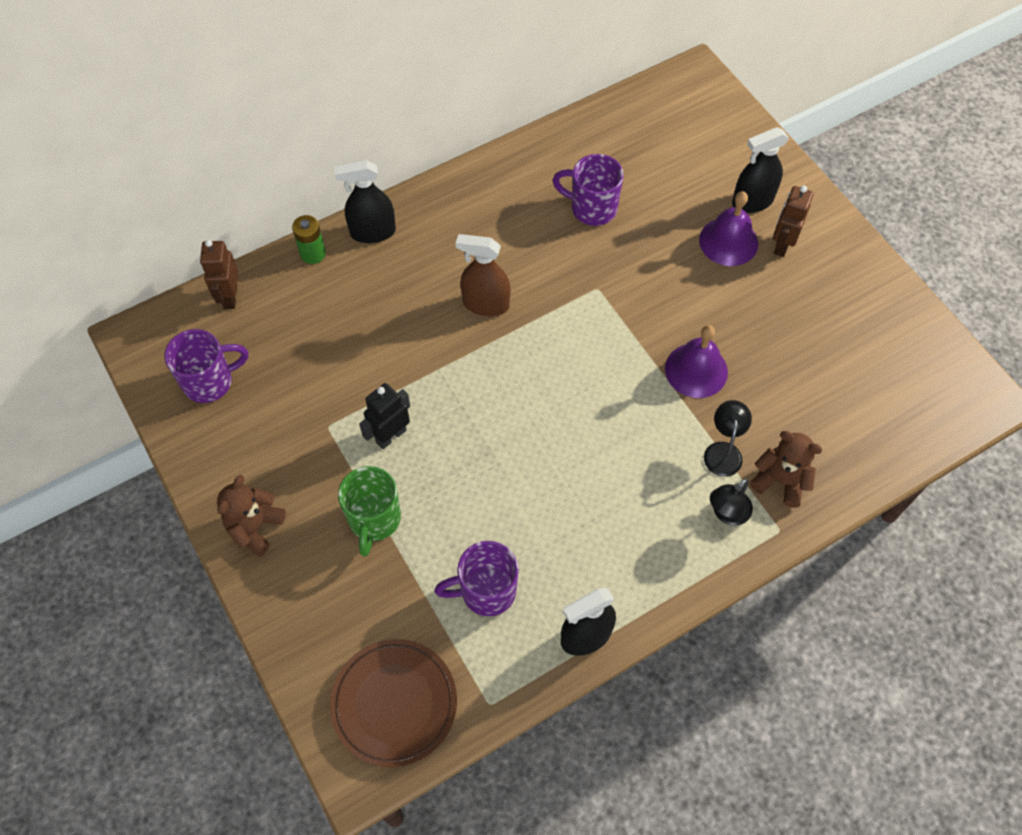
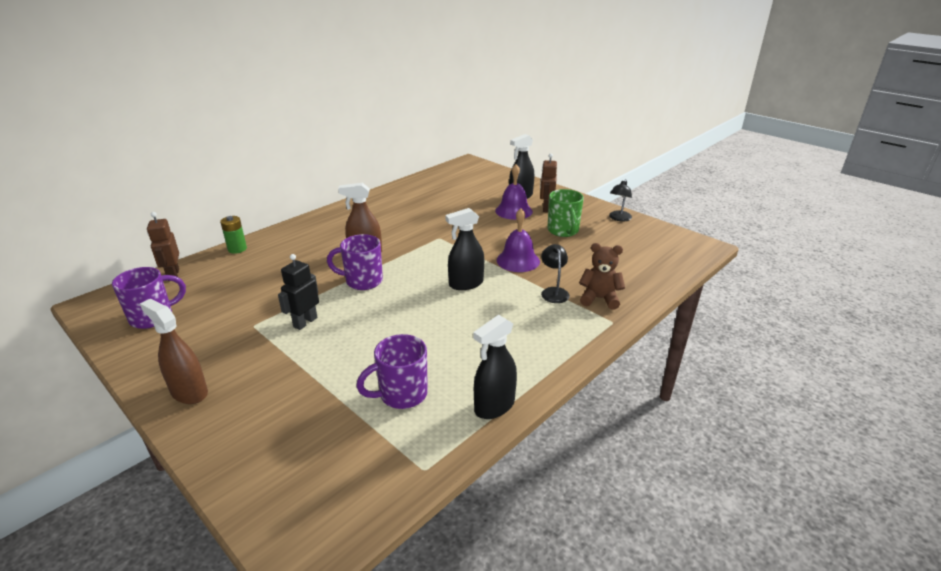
camera: 15 degrees left, 30 degrees down
brown teddy bear [217,475,286,556] -> brown spray bottle [140,299,208,404]
brown plate [330,639,457,767] -> none
black spray bottle [334,160,396,243] -> black spray bottle moved to [445,208,484,290]
green mug [338,466,401,557] -> green mug moved to [547,189,584,237]
purple mug [553,154,624,226] -> purple mug moved to [327,234,383,290]
black lamp [710,479,753,526] -> black lamp moved to [609,179,632,222]

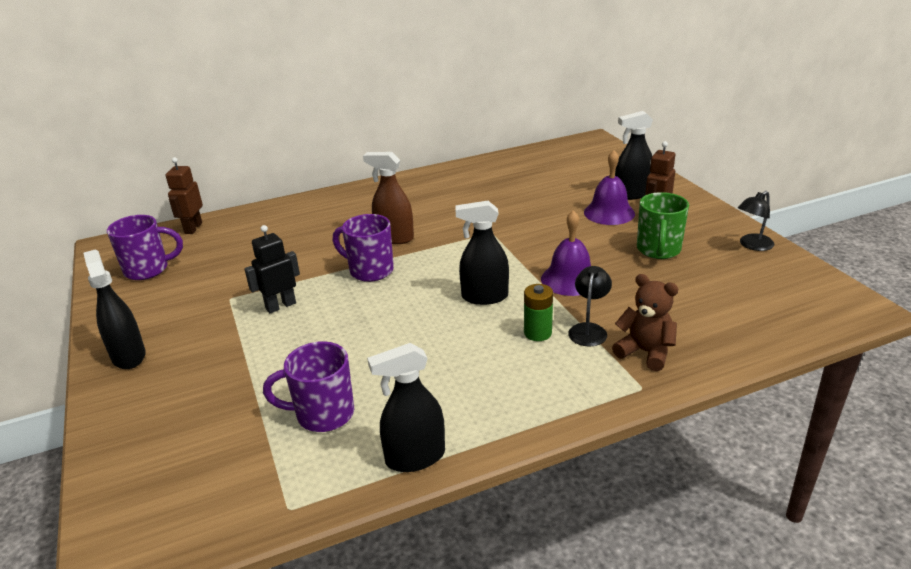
camera: 25 degrees right, 0 degrees up
brown spray bottle [140,299,208,404] -> black spray bottle [84,249,146,369]
green battery [220,216,247,254] -> green battery moved to [524,284,553,341]

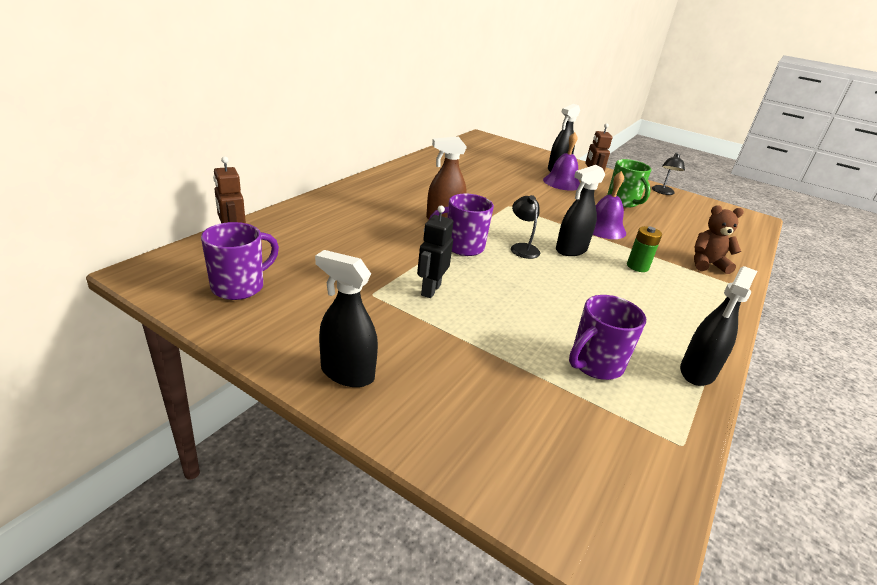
camera: 40 degrees left, 0 degrees up
black lamp [568,266,612,347] -> black lamp moved to [511,195,540,259]

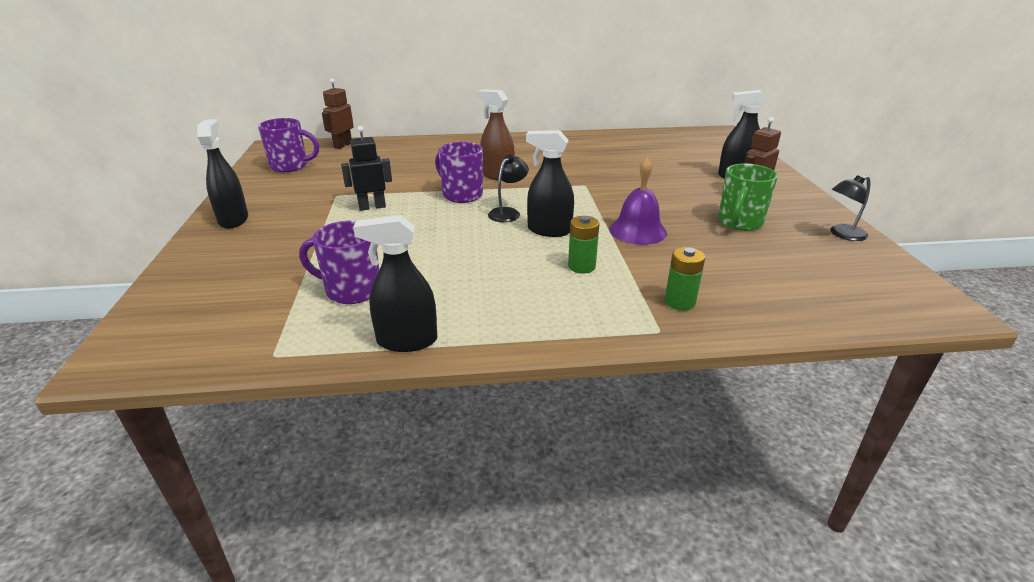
camera: 55 degrees right, 0 degrees up
purple bell [543,132,580,191] -> none
brown teddy bear [694,205,744,274] -> green battery [665,247,705,310]

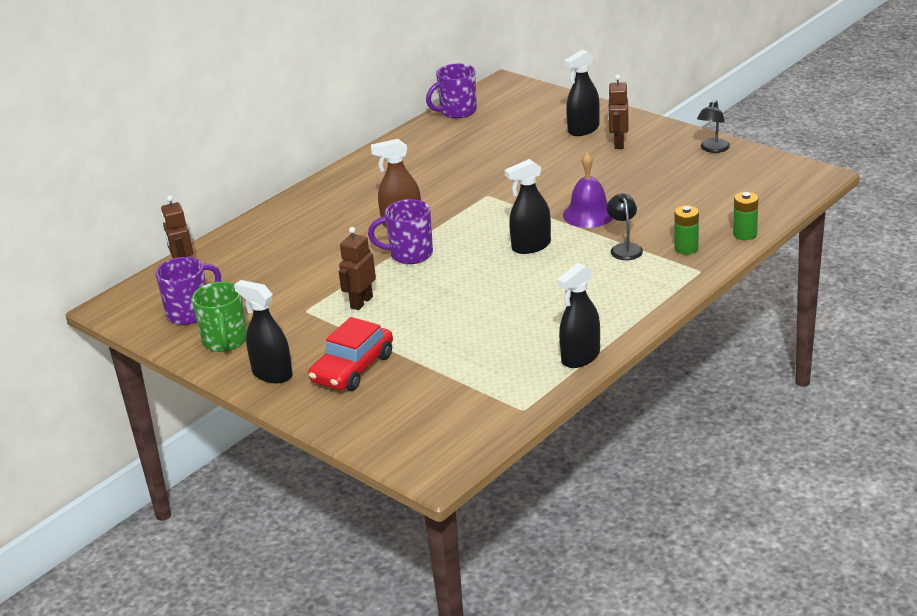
camera: 40 degrees left, 0 degrees up
purple mug [299,221,379,304] -> purple mug moved to [426,63,477,118]
black robot [341,126,392,211] -> brown robot [339,227,376,310]
black lamp [488,155,529,222] -> black lamp moved to [606,193,643,260]
green battery [568,216,600,273] -> green battery moved to [733,192,758,240]
green mug [718,163,778,231] -> green mug moved to [192,282,247,352]
none -> red car [308,317,393,391]

